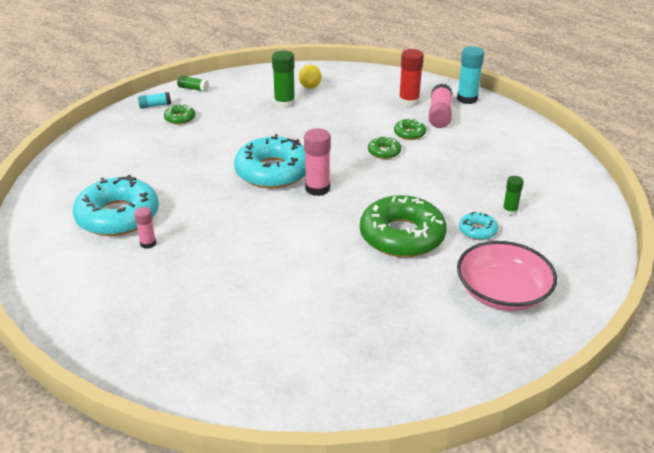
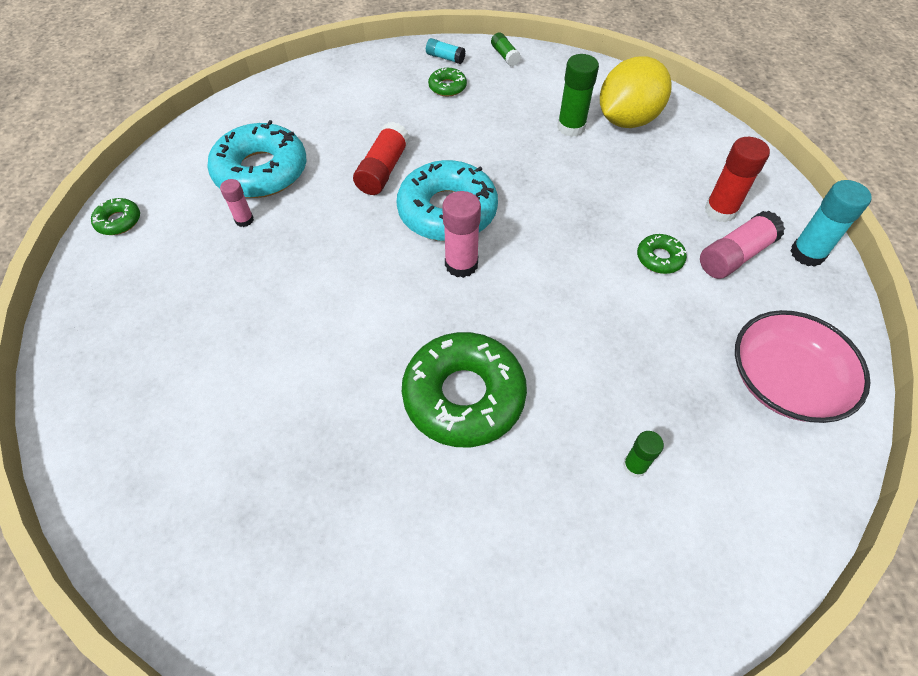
camera: 45 degrees right, 20 degrees up
yellow lemon [299,65,321,89] -> yellow lemon [600,56,672,128], size x1.98
green donut [368,137,401,159] -> green donut moved to [91,198,140,235]
pink bowl [457,241,557,311] -> pink bowl moved to [735,310,871,423]
turquoise donut [459,212,498,240] -> none
none -> red glue stick [353,122,410,195]

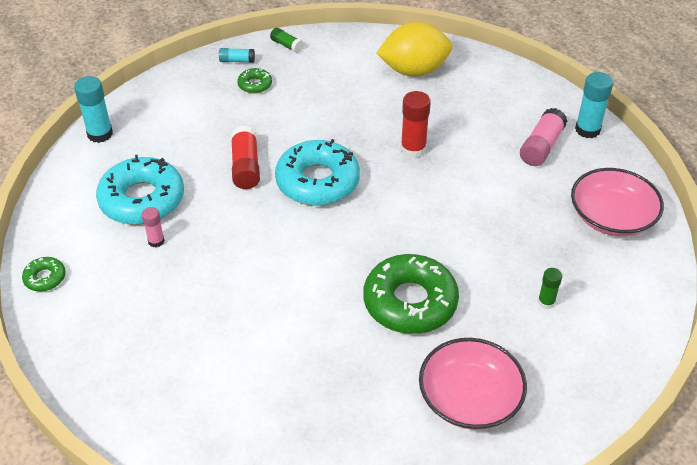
camera: 25 degrees left, 10 degrees down
pink glue stick [442,191,481,278] -> none
green glue stick [557,54,599,137] -> none
yellow lemon [600,56,672,128] -> yellow lemon turned 60 degrees clockwise [376,22,453,76]
green donut [637,234,687,274] -> none
red glue stick [704,137,770,222] -> red glue stick moved to [401,91,431,158]
none -> turquoise glue stick [74,76,113,143]
none -> pink bowl [419,338,527,430]

